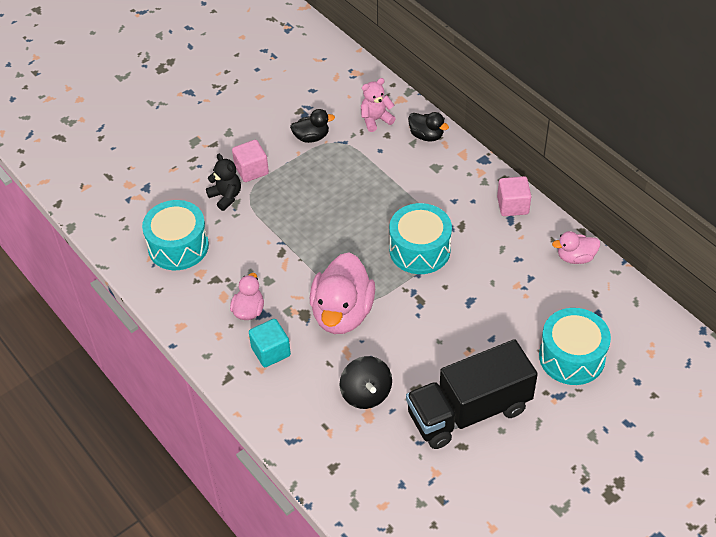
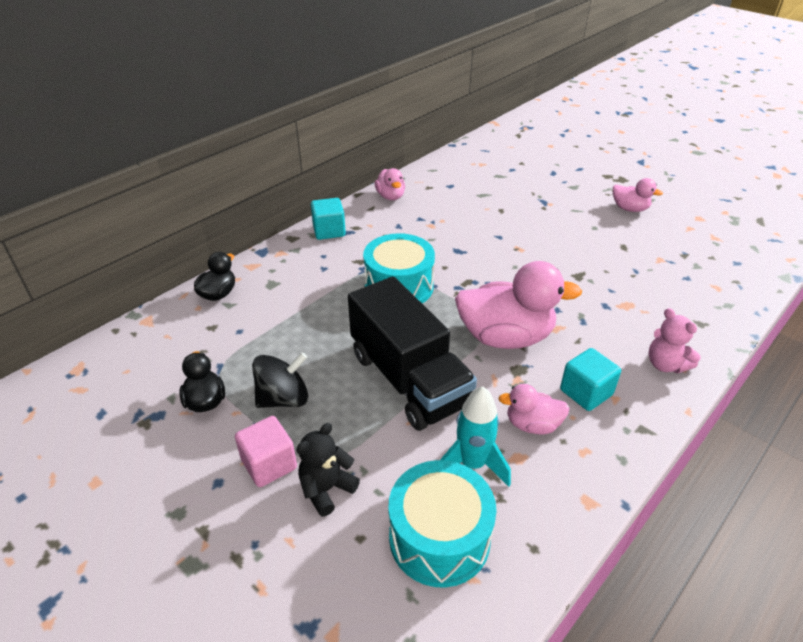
camera: 100 degrees left, 10 degrees down
black spinning top [340,356,392,409] -> black spinning top moved to [252,352,308,408]
pink teddy bear [361,78,396,132] -> pink teddy bear moved to [648,308,701,373]
black truck [406,339,538,449] -> black truck moved to [348,276,477,431]
pink cube [497,176,531,216] -> turquoise cube [311,198,346,240]
turquoise drum [539,308,611,385] -> none
none -> turquoise rocket [440,386,511,487]
none -> pink duck [613,178,663,212]

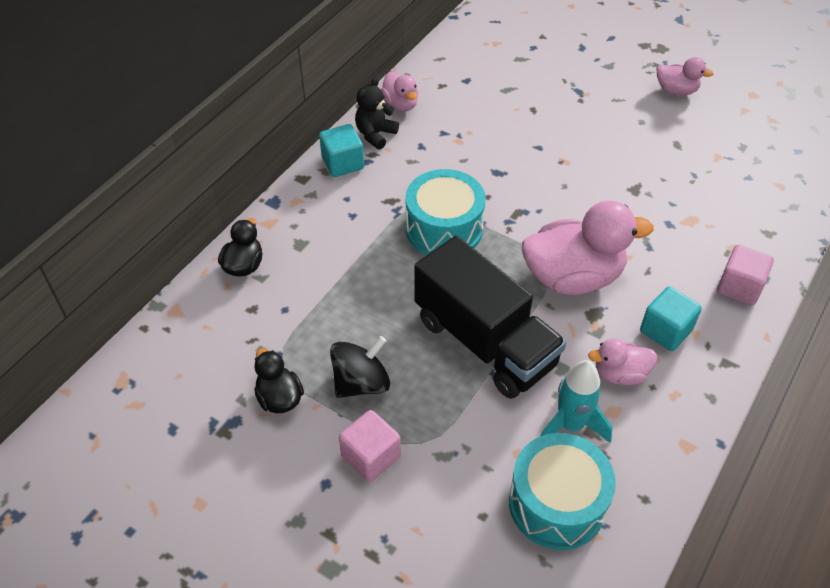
camera: 10 degrees left, 10 degrees up
black teddy bear [297,423,360,517] -> black teddy bear moved to [355,77,399,150]
pink teddy bear [648,308,701,373] -> pink cube [717,245,774,305]

